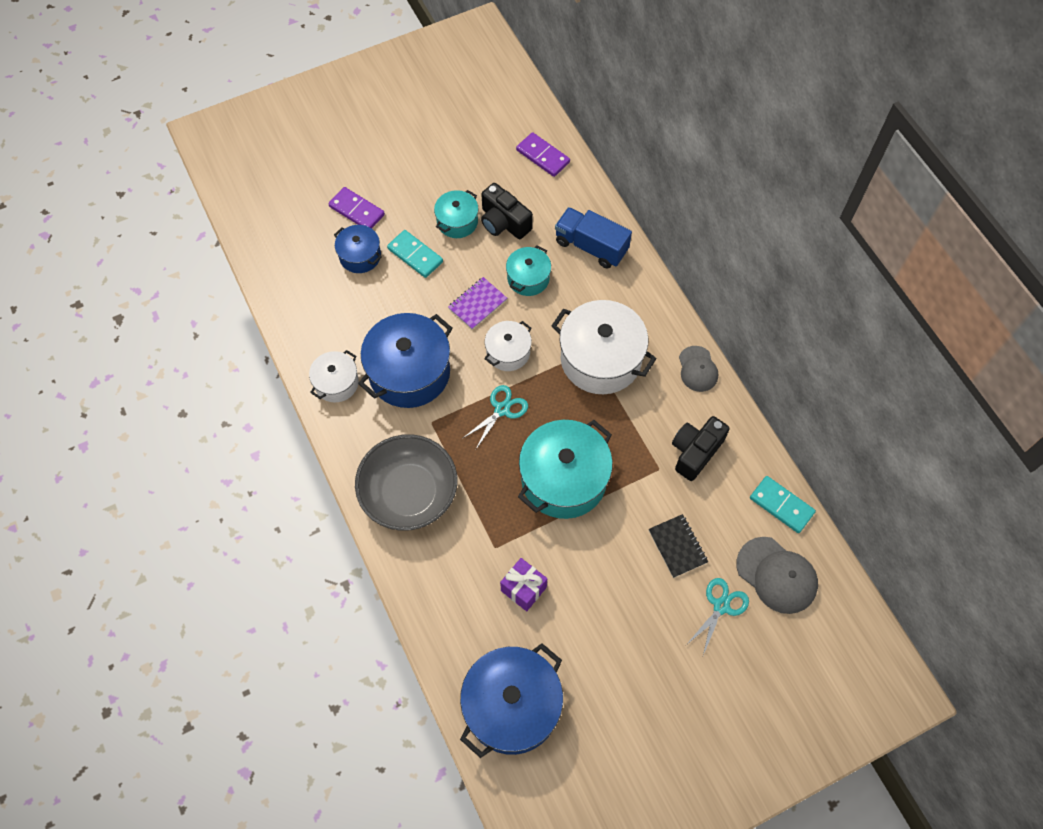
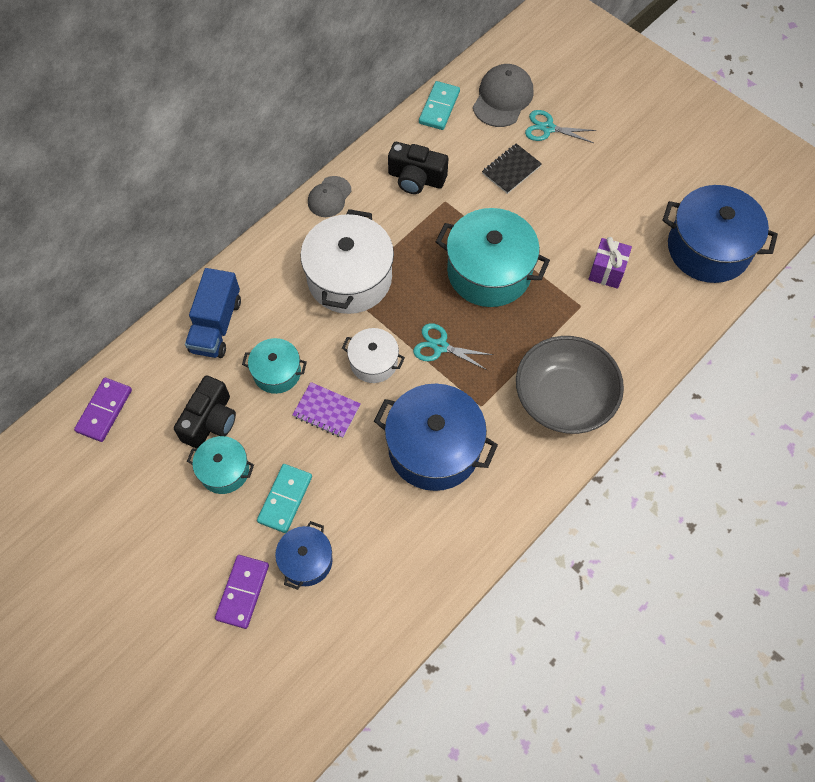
camera: 110 degrees left, 0 degrees up
white pot [309,350,359,402] -> none
grey cap [679,346,718,392] -> grey cap turned 150 degrees clockwise [308,176,352,217]

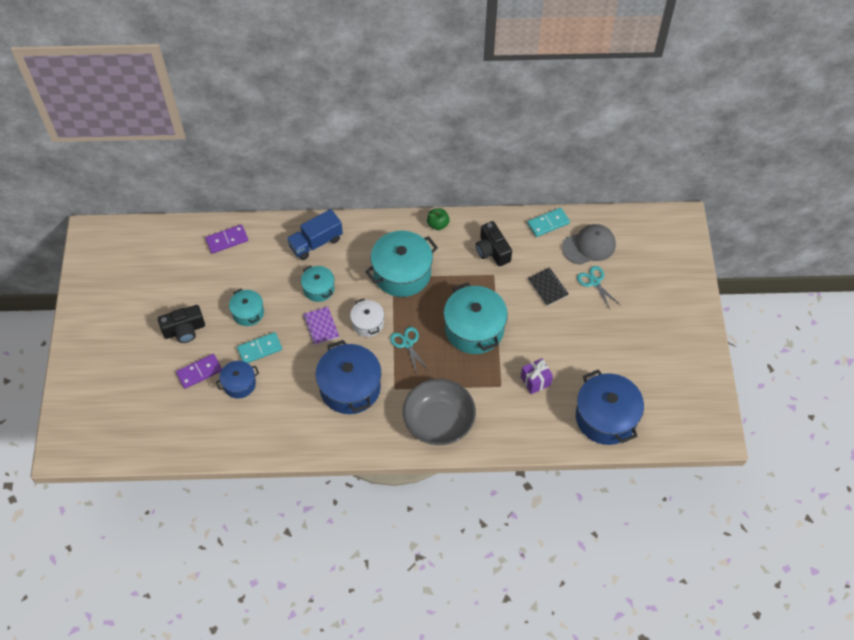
camera: 45 degrees right, 5 degrees down
black camera [174,375,236,449] -> black camera moved to [158,305,205,343]
white pot [300,209,394,314] -> turquoise pot [365,231,438,297]
grey cap [308,176,352,217] -> green apple [427,208,450,230]
black notebook [482,143,542,194] -> black notebook turned 60 degrees clockwise [528,267,569,306]

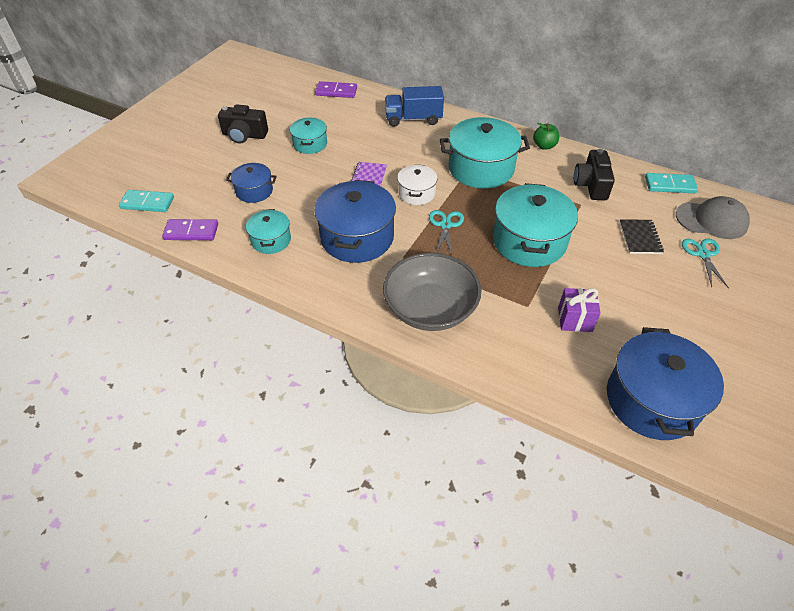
camera: 30 degrees right, 10 degrees down
purple domino [176,354,222,389] -> purple domino moved to [162,219,218,240]
turquoise domino [237,332,282,363] -> turquoise domino moved to [119,190,174,212]
turquoise pot [301,265,335,302] -> turquoise pot moved to [246,209,291,254]

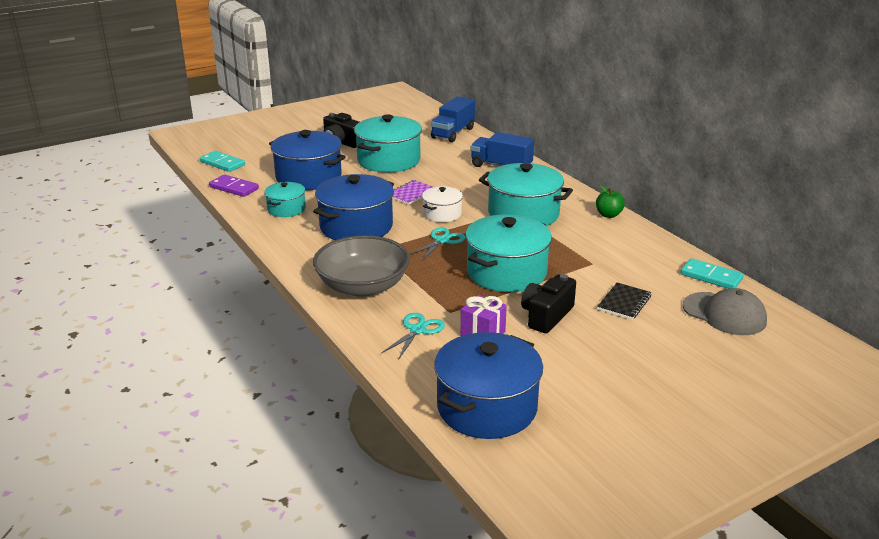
camera: 30 degrees right, 20 degrees down
blue pot [226,163,277,203] -> blue pot [269,130,346,190], size x1.85
turquoise pot [290,118,327,154] -> turquoise pot [354,114,422,172], size x1.85
purple domino [315,81,357,98] -> blue truck [431,96,475,142]
black camera [574,149,615,200] -> black camera moved to [521,274,576,333]
turquoise scissors [682,239,729,288] -> turquoise scissors moved to [381,313,445,360]

